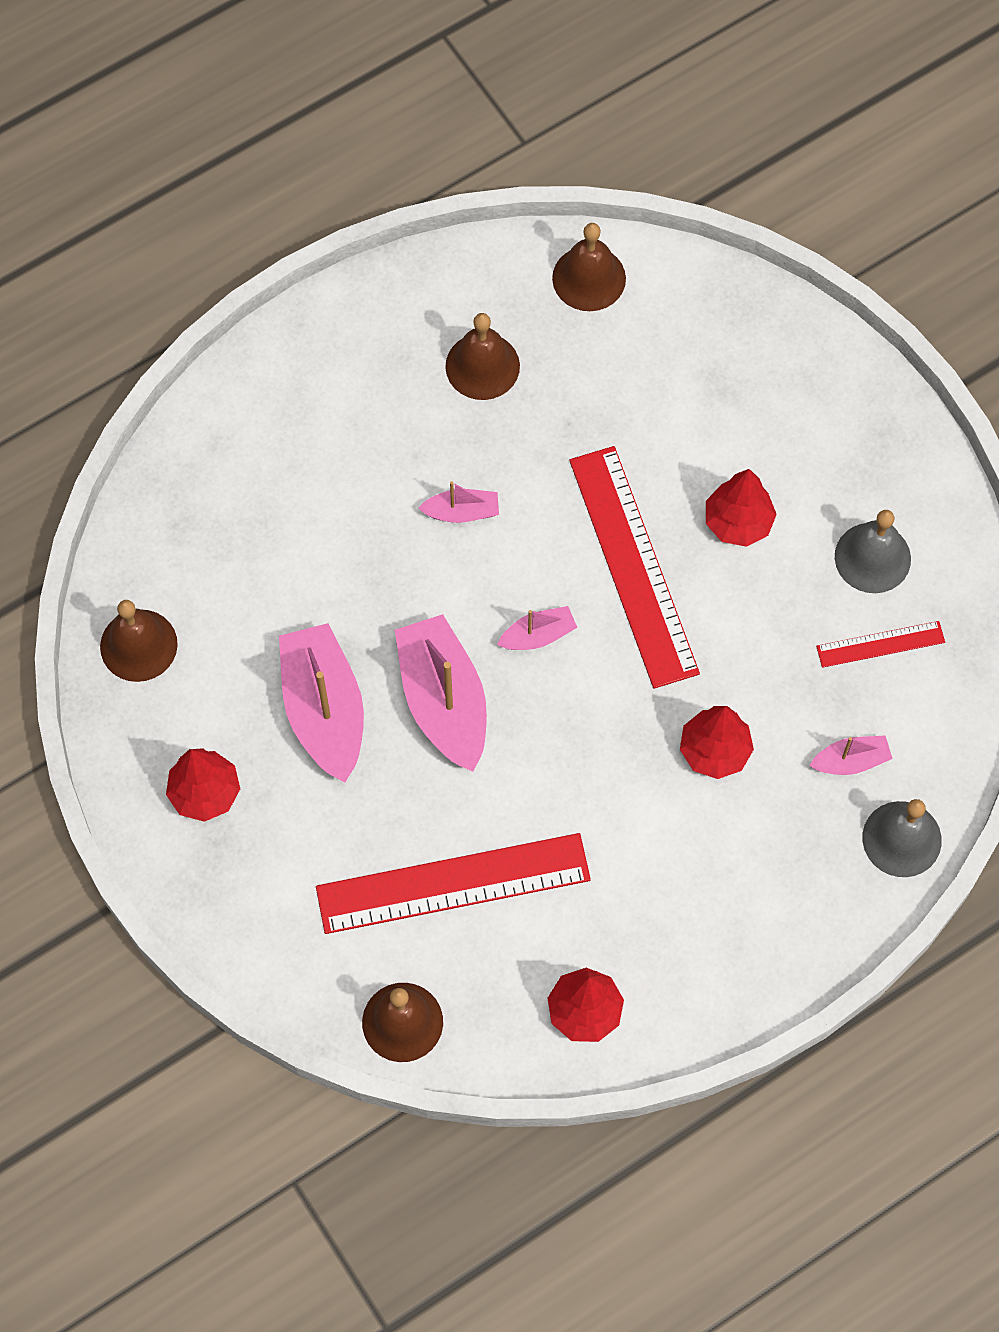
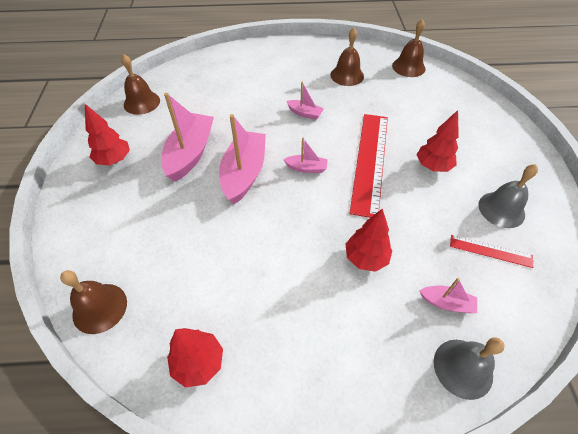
camera: 30 degrees right, 15 degrees down
red ruler [316,833,591,934] -> none

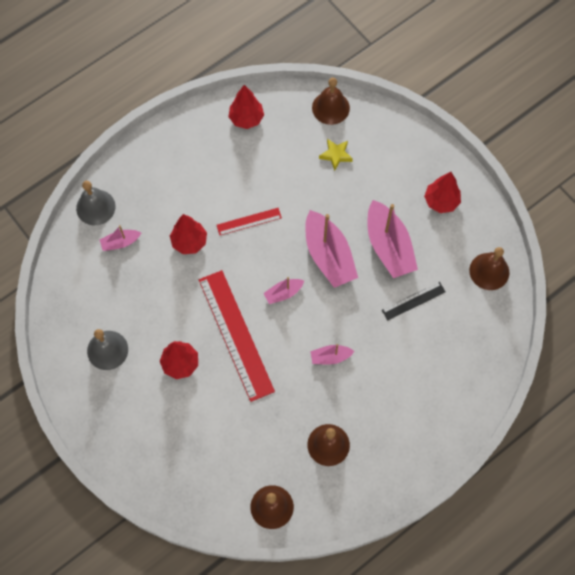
camera: 145 degrees right, 15 degrees up
red ruler [450,235,533,268] -> red ruler moved to [217,208,282,235]
none -> yellow star [319,139,353,171]
none -> black ruler [382,282,446,320]

